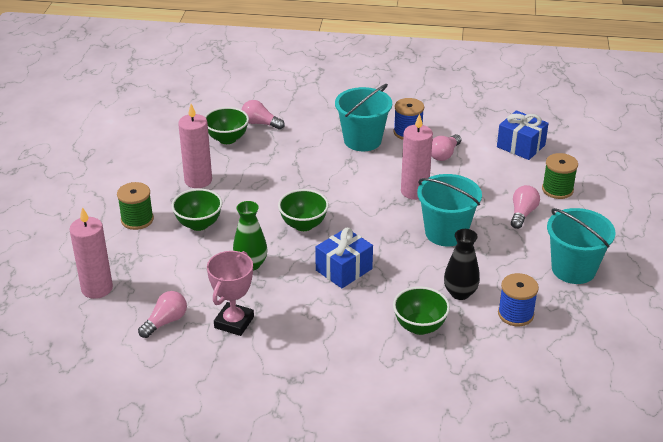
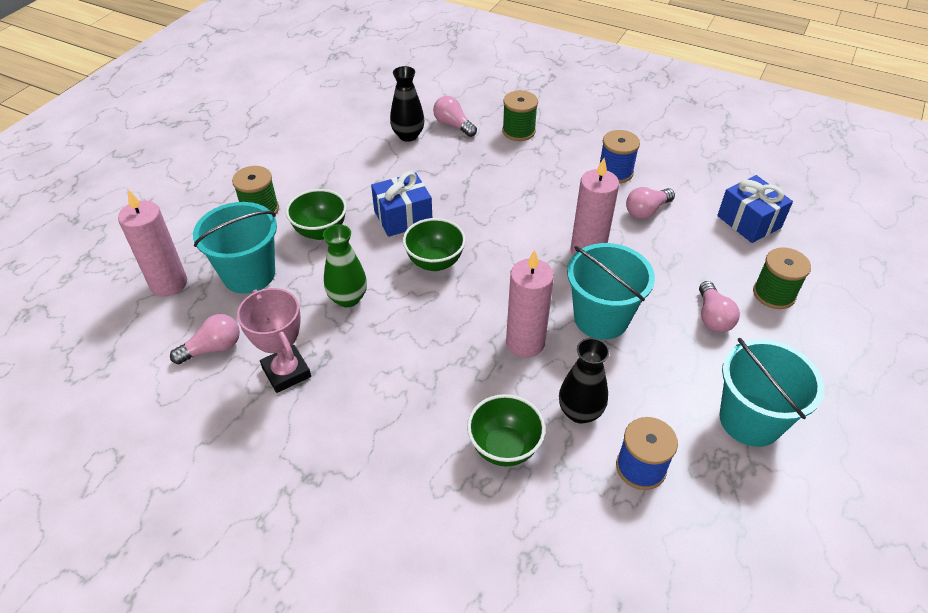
camera: 20 degrees right, 10 degrees up
pink candle [178,104,212,188] -> pink candle moved to [506,250,554,358]
green bowl [205,107,249,144] -> black vase [390,66,425,142]
pink trophy [207,251,254,336] -> pink trophy turned 75 degrees counterclockwise [237,288,311,393]
blue gift [315,228,373,288] -> blue gift moved to [371,171,432,237]
turquoise bucket [335,84,392,151] -> turquoise bucket moved to [193,202,277,294]
pink light bulb [511,185,540,229] -> pink light bulb turned 135 degrees clockwise [699,281,740,333]
none -> green spool [502,91,538,141]

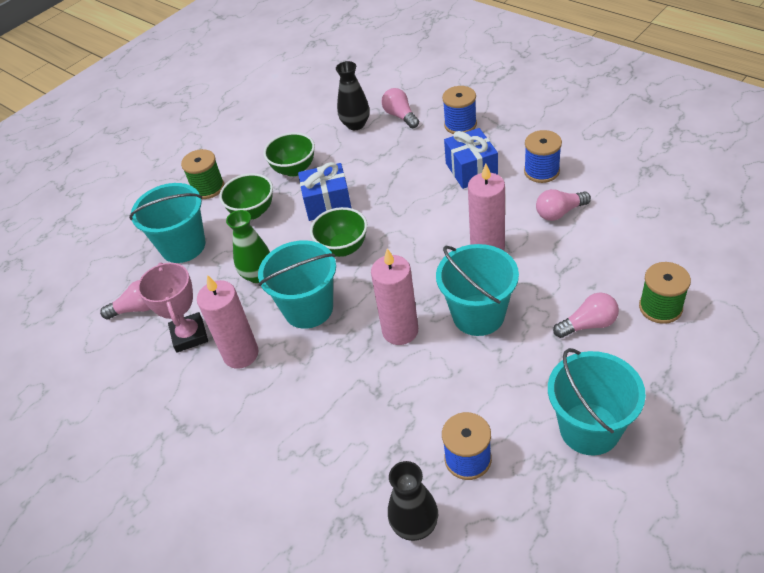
camera: 20 degrees right, 0 degrees up
pink candle [118,190,187,296] -> pink candle moved to [197,275,259,369]
green bowl [467,394,546,467] -> green bowl moved to [264,132,315,176]
green spool [502,91,538,141] -> blue spool [442,86,477,134]
black vase [559,338,610,424] -> black vase moved to [388,461,438,541]
pink light bulb [699,281,740,333] -> pink light bulb turned 120 degrees counterclockwise [553,293,619,338]
blue gift [717,175,793,243] -> blue gift moved to [444,128,498,189]
none -> turquoise bucket [258,240,336,329]

